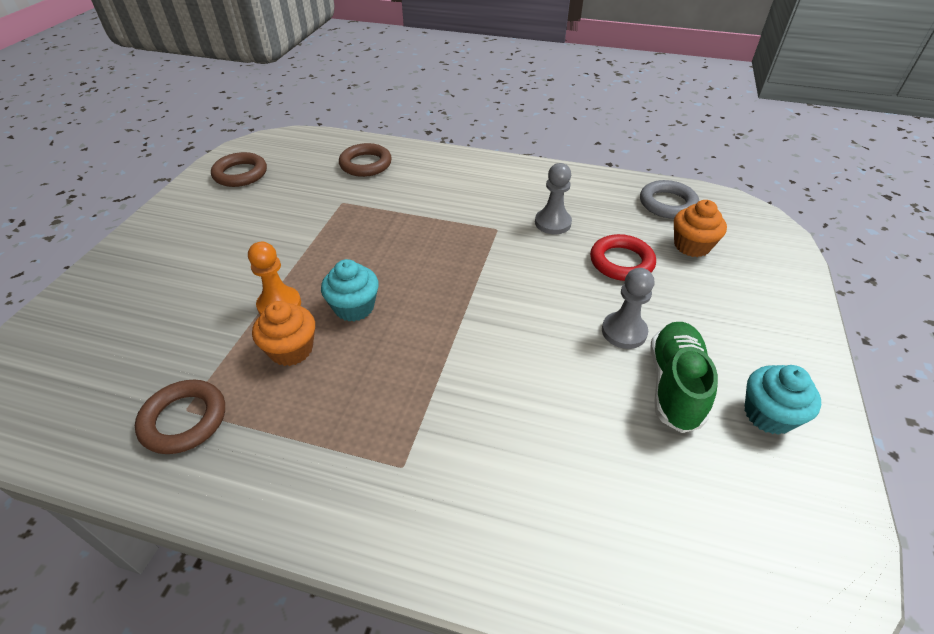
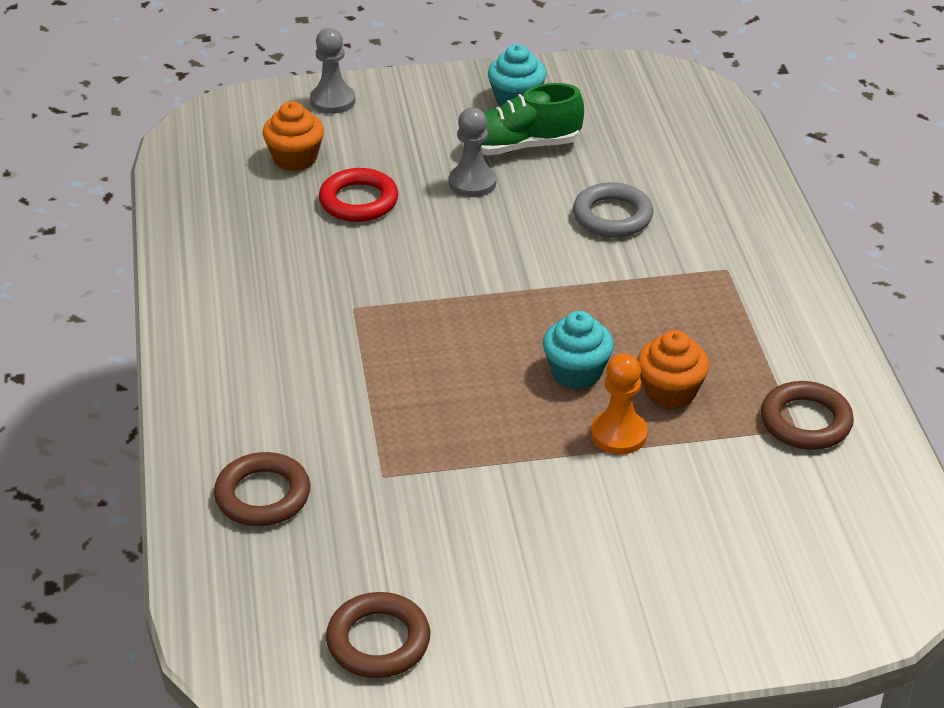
camera: 115 degrees left, 5 degrees down
grey pawn [535,163,572,234] -> grey pawn moved to [310,28,356,114]
grey ring [640,180,699,219] -> grey ring moved to [573,182,653,237]

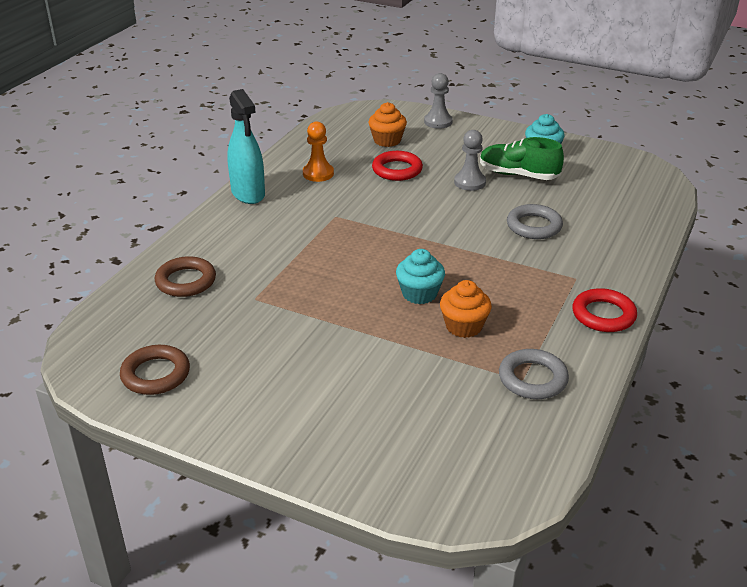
camera: 35 degrees right, 5 degrees down
orange pawn [591,353,648,455] -> orange pawn moved to [303,121,334,182]
brown ring [761,381,854,450] -> grey ring [499,349,569,399]
none -> turquoise spray bottle [227,89,265,204]
none -> red ring [573,288,637,332]

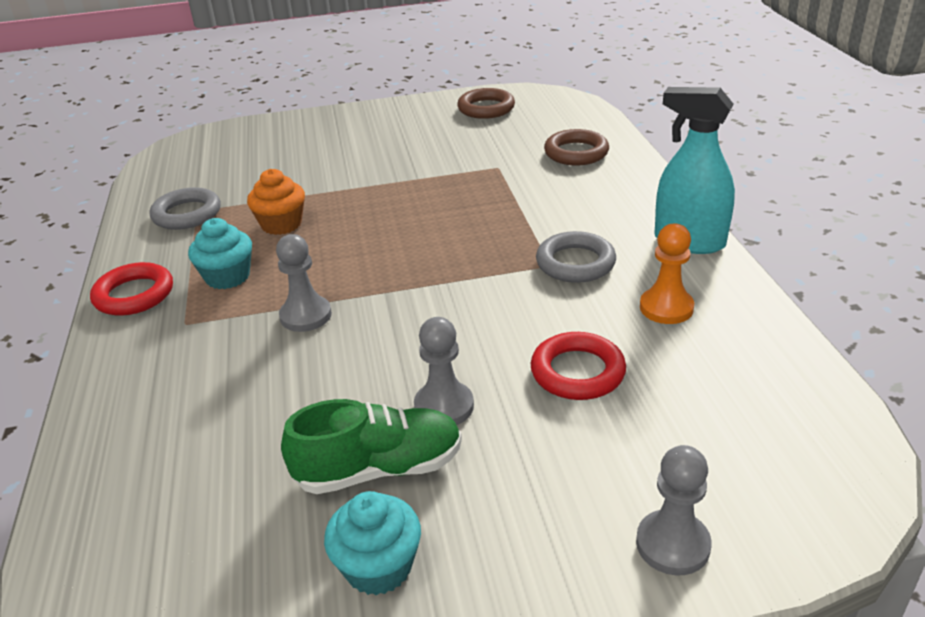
camera: 145 degrees right, 0 degrees up
orange cupcake [369,102,407,147] -> none
turquoise cupcake [396,249,445,304] -> turquoise cupcake moved to [188,218,252,289]
grey ring [507,204,563,239] -> grey ring moved to [536,231,616,283]
none -> grey pawn [276,234,332,332]

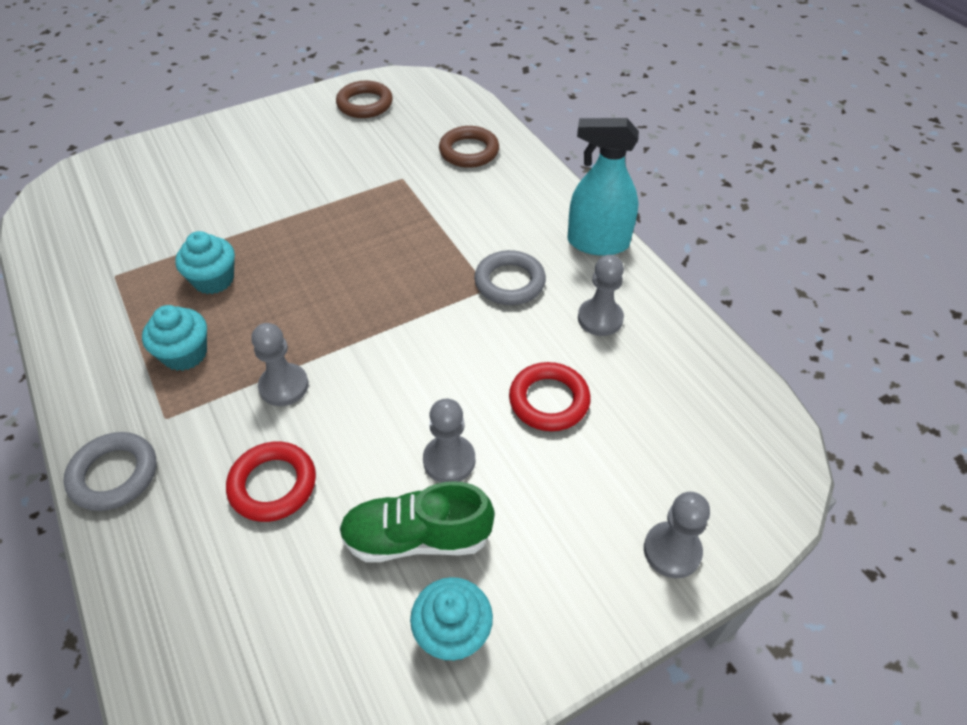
camera: 20 degrees left, 15 degrees up
red ring [90,262,173,316] -> red ring moved to [226,441,316,522]
grey ring [150,187,221,230] -> grey ring moved to [64,432,156,511]
orange cupcake [247,169,305,235] -> turquoise cupcake [175,231,235,294]
green shoe [281,399,462,494] -> green shoe turned 150 degrees counterclockwise [339,481,495,562]
orange pawn [640,223,694,324] -> grey pawn [578,255,624,336]

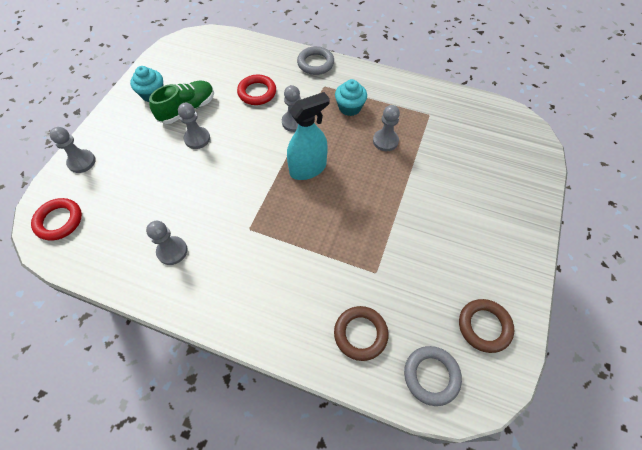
camera: 140 degrees right, 10 degrees up
turquoise cupcake [175,231,235,294] -> grey pawn [373,105,400,151]
grey ring [474,250,546,305] -> grey ring moved to [404,346,462,406]
red ring [509,362,591,431] -> red ring moved to [31,198,82,240]
turquoise spray bottle [568,118,639,256] -> turquoise spray bottle moved to [287,92,330,180]

